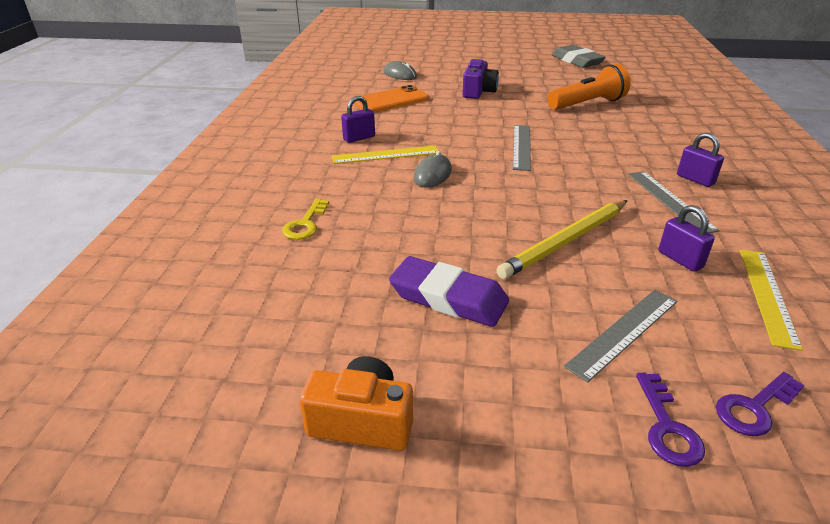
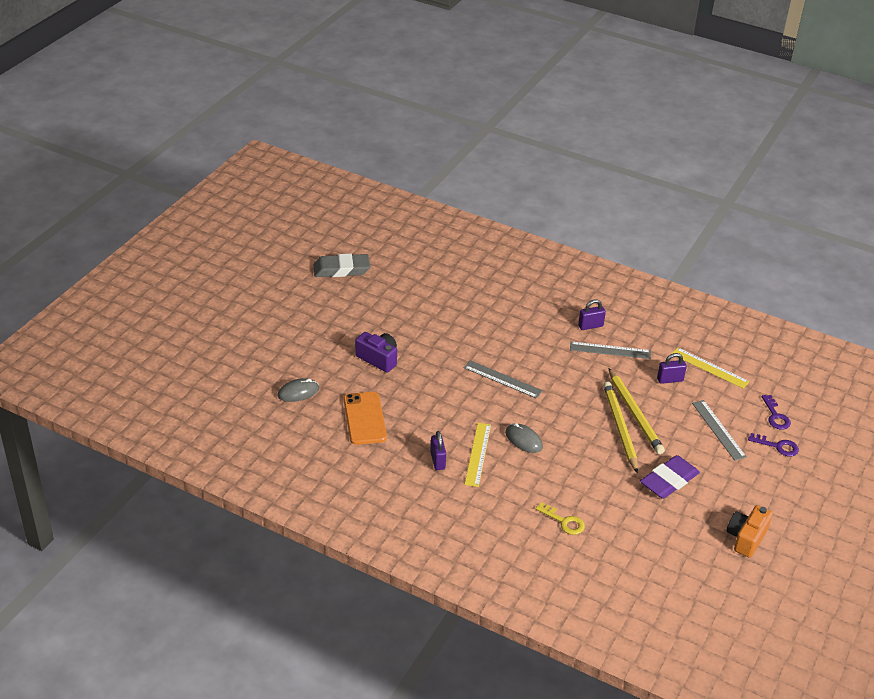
camera: 70 degrees left, 5 degrees up
orange flashlight [548,64,631,110] -> none
none -> yellow pencil [603,381,638,473]

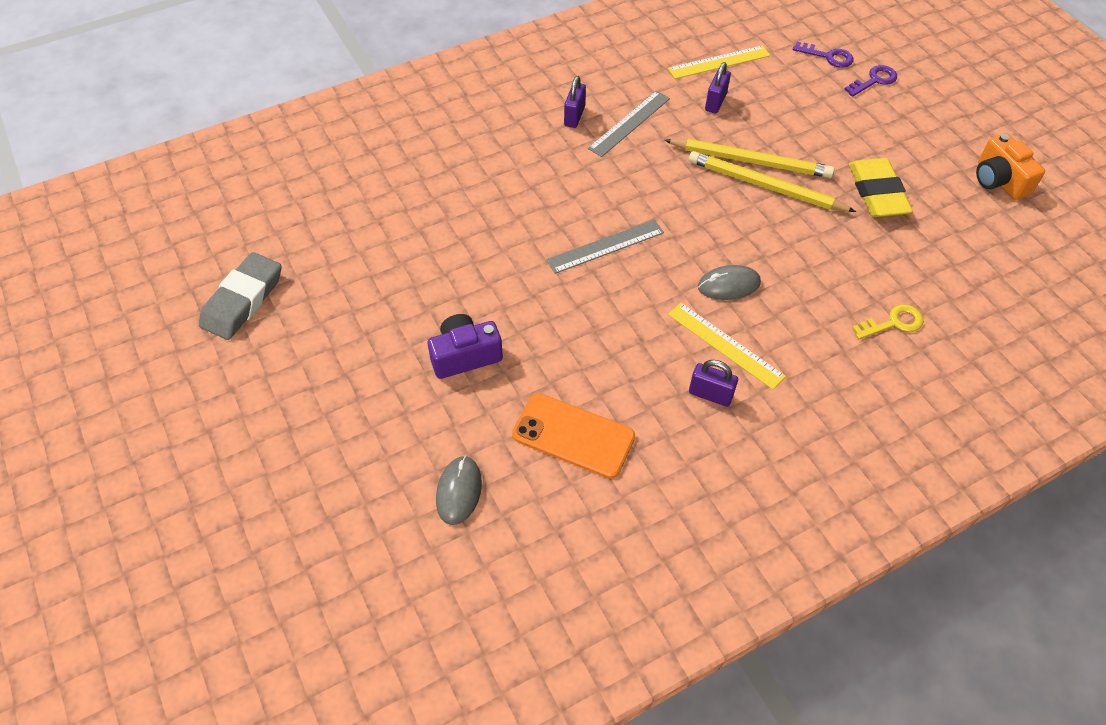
camera: 55 degrees left, 15 degrees up
purple eraser [640,455,700,499] -> yellow eraser [849,158,913,217]
grey ruler [692,400,747,461] -> none

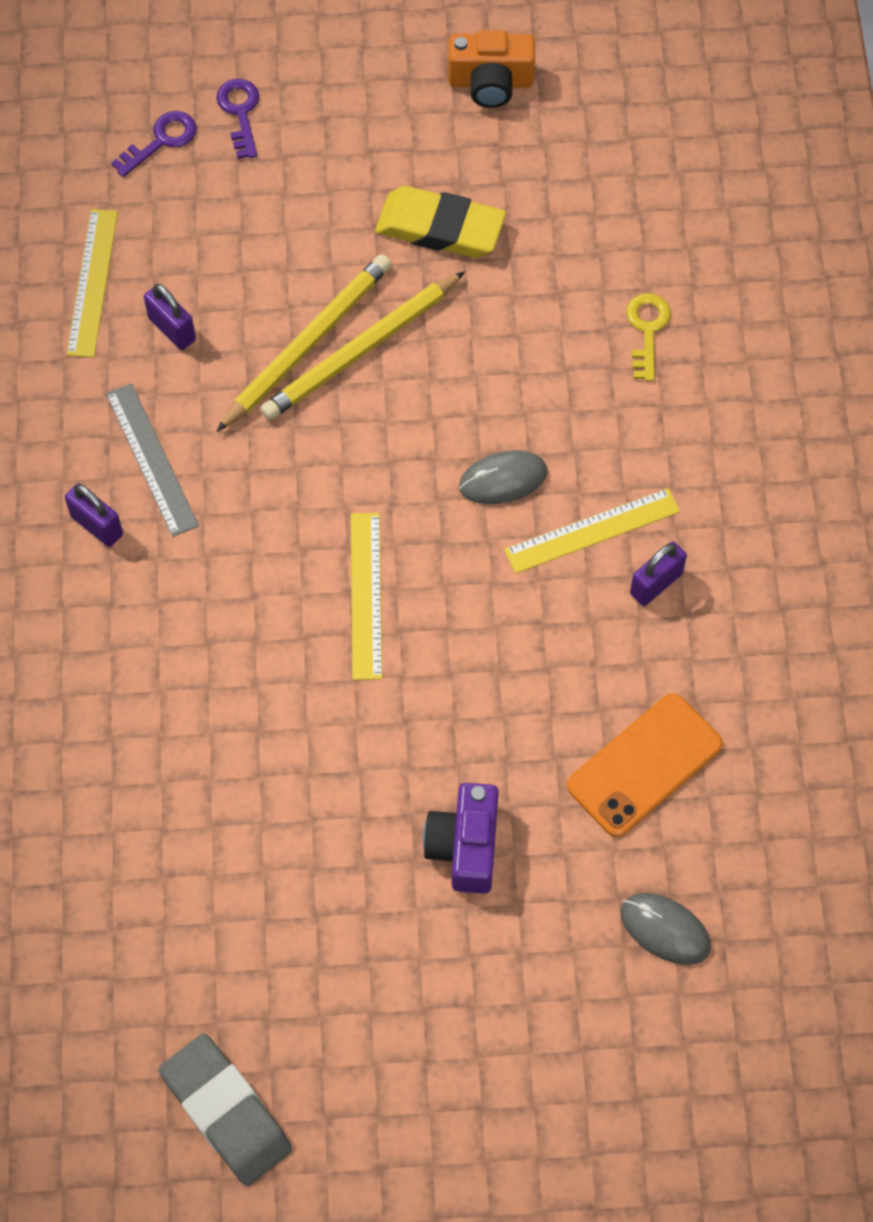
camera: 65 degrees left, 10 degrees up
grey ruler [546,220,664,274] -> yellow ruler [351,513,382,680]
grey mouse [698,265,761,300] -> grey mouse turned 60 degrees clockwise [459,450,548,504]

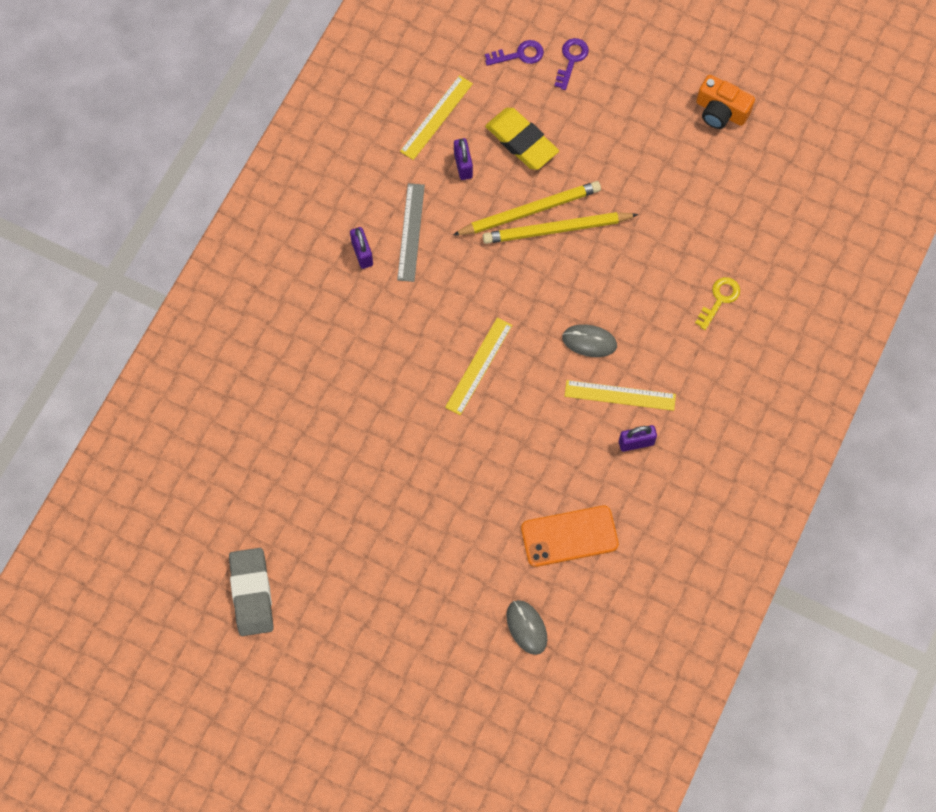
camera: 30 degrees right, 5 degrees up
yellow eraser [375,186,506,258] -> yellow eraser moved to [485,108,559,170]
purple camera [423,783,499,894] -> none

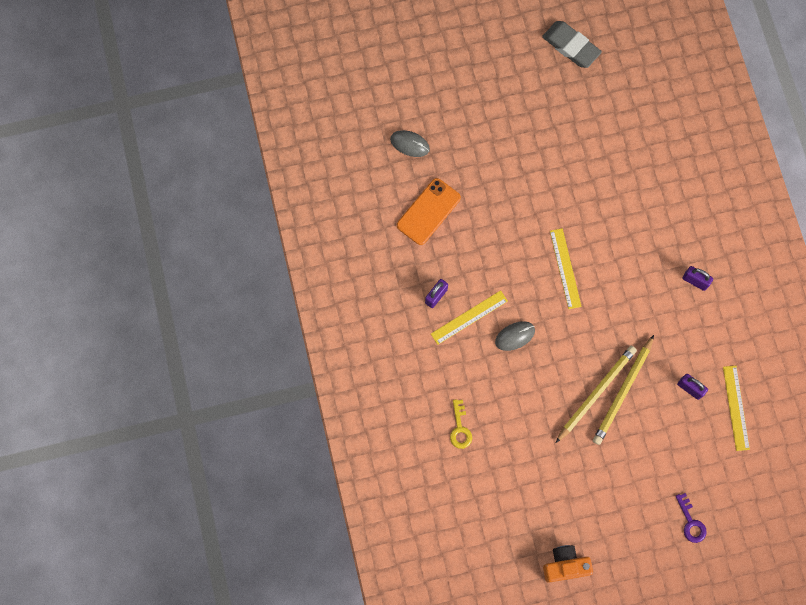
camera: 140 degrees right, 5 degrees up
grey ruler [397,183,425,282] -> none
purple key [485,40,544,66] -> none
yellow eraser [485,108,559,170] -> none

